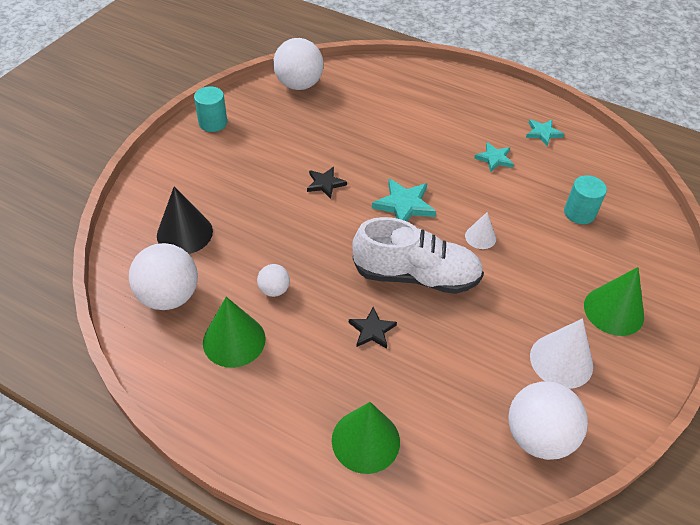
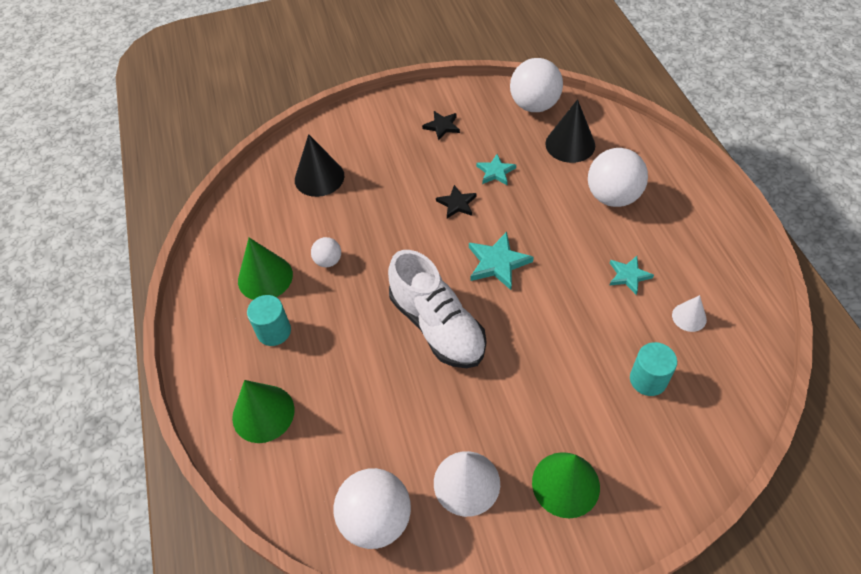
camera: 50 degrees right, 5 degrees up
white ball [129,243,198,310] -> white ball moved to [588,148,648,207]
turquoise cylinder [194,86,227,132] -> turquoise cylinder moved to [247,295,291,346]
black star [349,307,397,349] -> black star moved to [422,111,460,141]
white cone [465,212,496,249] -> white cone moved to [672,295,707,332]
turquoise star [526,119,564,146] -> turquoise star moved to [476,154,516,185]
none -> black cone [545,99,595,163]

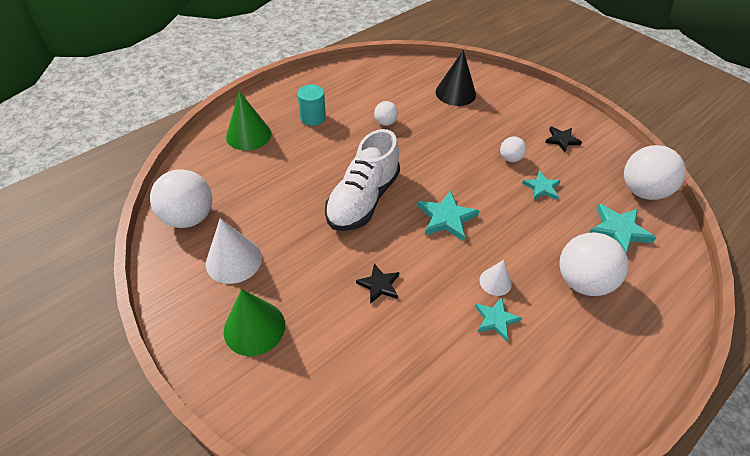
camera: 60 degrees right, 5 degrees down
green cone [238,238,293,300] -> none
black star [436,185,477,218] -> black star moved to [356,264,399,304]
black cone [545,99,595,163] -> turquoise star [589,204,656,252]
turquoise cylinder [630,342,677,396] -> none
white cone [672,295,707,332] -> white cone moved to [479,260,512,296]
none -> white ball [500,137,526,162]

